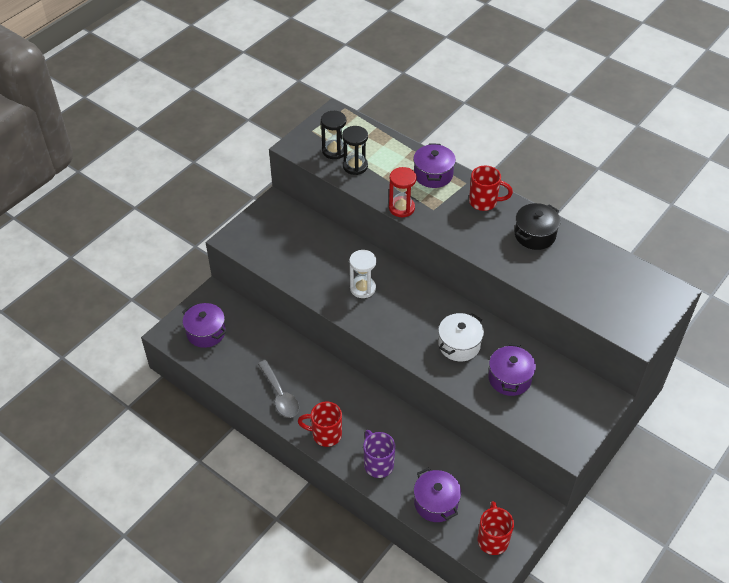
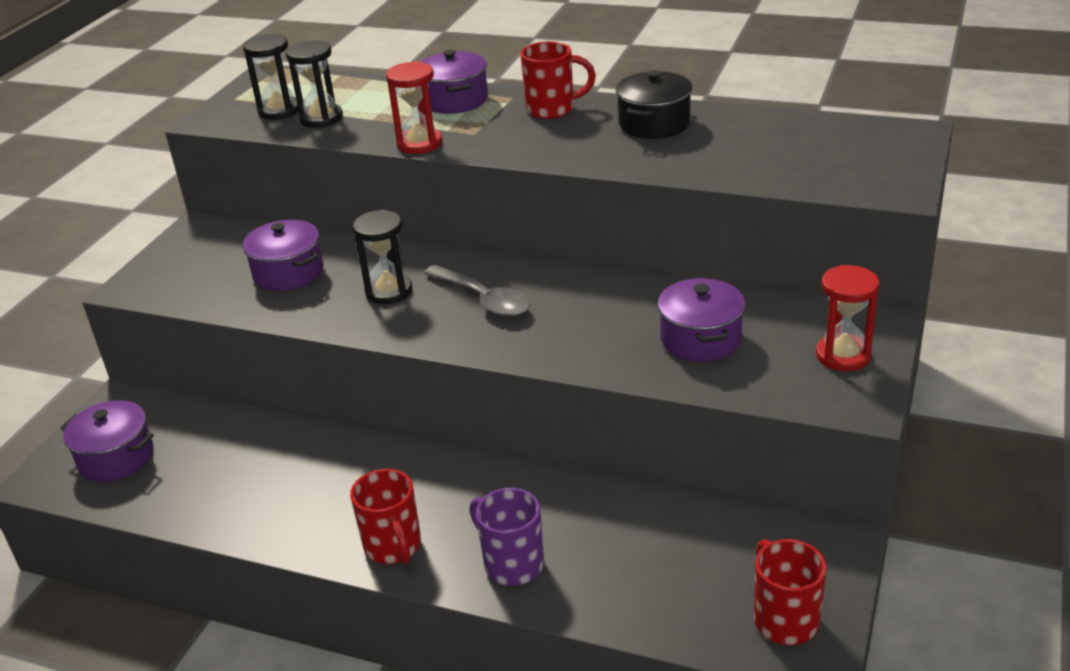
camera: 15 degrees left, 15 degrees down
grey spoon [258,360,299,418] -> grey spoon moved to [424,265,530,317]
red mug [298,401,342,447] -> red mug turned 105 degrees counterclockwise [350,469,421,564]
white hourglass [349,250,376,298] -> black hourglass [353,210,412,304]
purple pot [414,467,461,522] -> purple pot moved to [243,220,323,291]
white pot [438,313,484,361] -> none
none -> red hourglass [816,265,880,371]

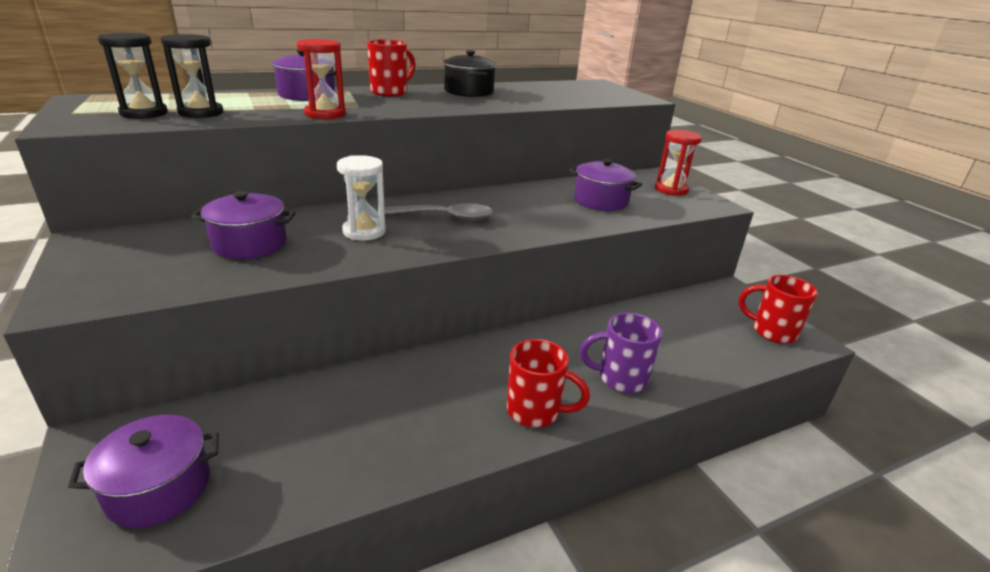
camera: 50 degrees left, 5 degrees down
black hourglass [353,210,412,304] -> white hourglass [337,155,386,241]

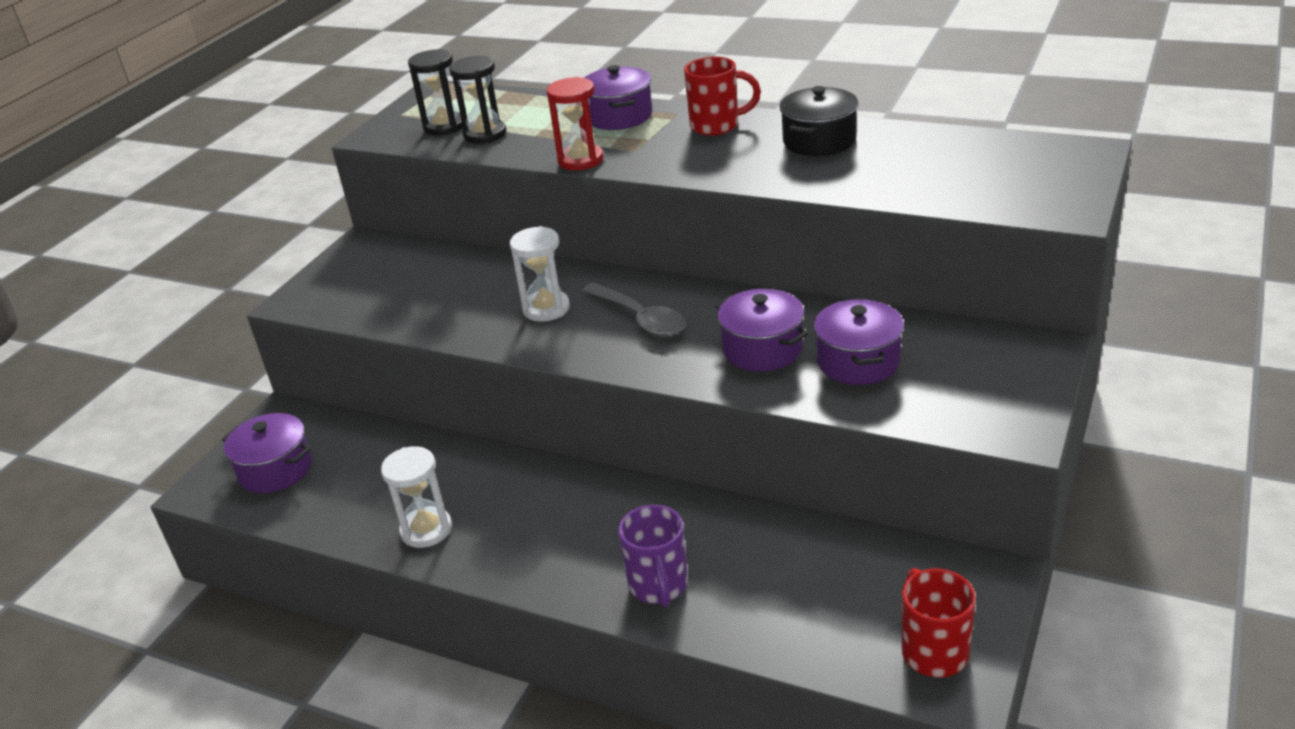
camera: 55 degrees right, 5 degrees up
purple pot [191,191,295,259] -> purple pot moved to [715,289,809,371]
red mug [507,339,590,427] -> none
purple mug [580,313,662,393] -> purple mug turned 150 degrees counterclockwise [618,505,688,607]
red hourglass [655,130,702,196] -> none
none -> white hourglass [381,446,452,548]

